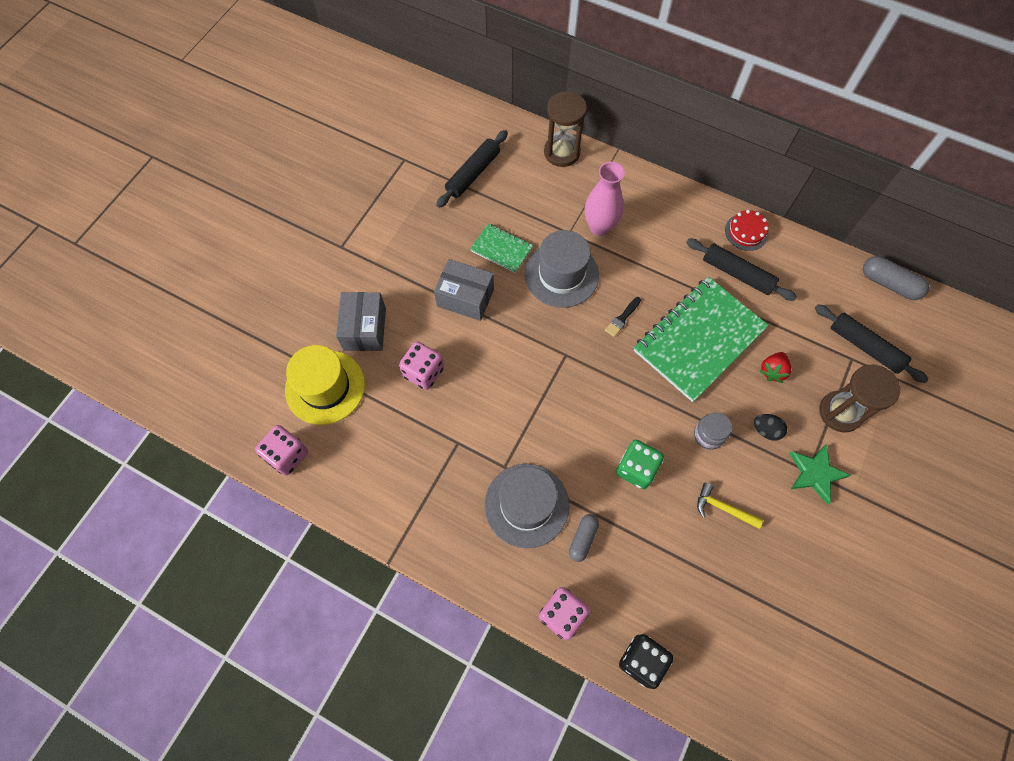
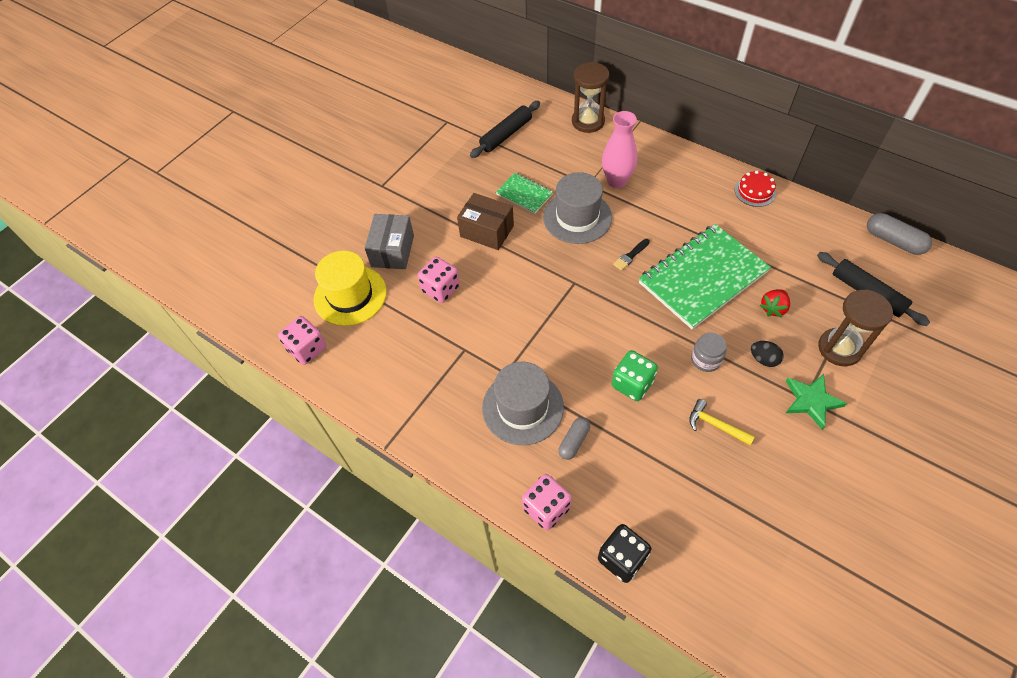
camera: 10 degrees right, 10 degrees down
grey box [434,259,494,321] -> brown box [457,193,514,250]
black rolling pin [686,239,797,301] -> none

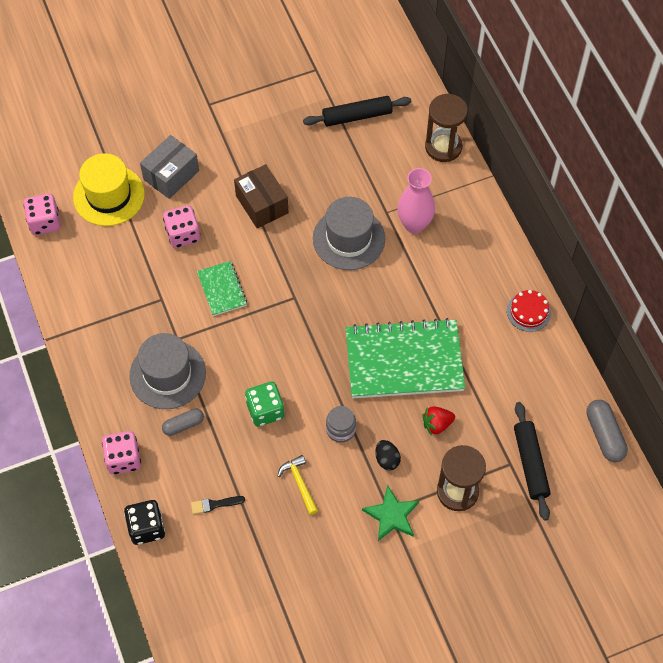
camera: 30 degrees right, 5 degrees up
green notebook [496,173,553,214] -> green notebook moved to [197,261,247,316]
black brush [613,239,650,271] -> black brush moved to [191,496,245,514]

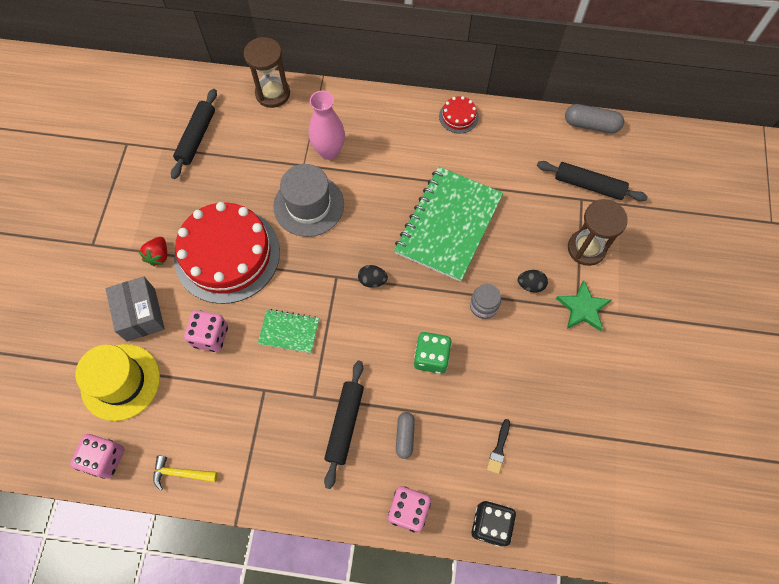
camera: 60 degrees left, 5 degrees up
grey hat [129,333,206,409] -> black rolling pin [324,361,364,489]
brown box [234,164,289,228] -> red cake [174,202,280,304]
yellow hammer [278,455,318,515] -> yellow hammer moved to [153,455,218,491]
red strawberry [423,407,455,435] -> red strawberry moved to [139,237,167,266]
none -> black egg [358,265,388,288]

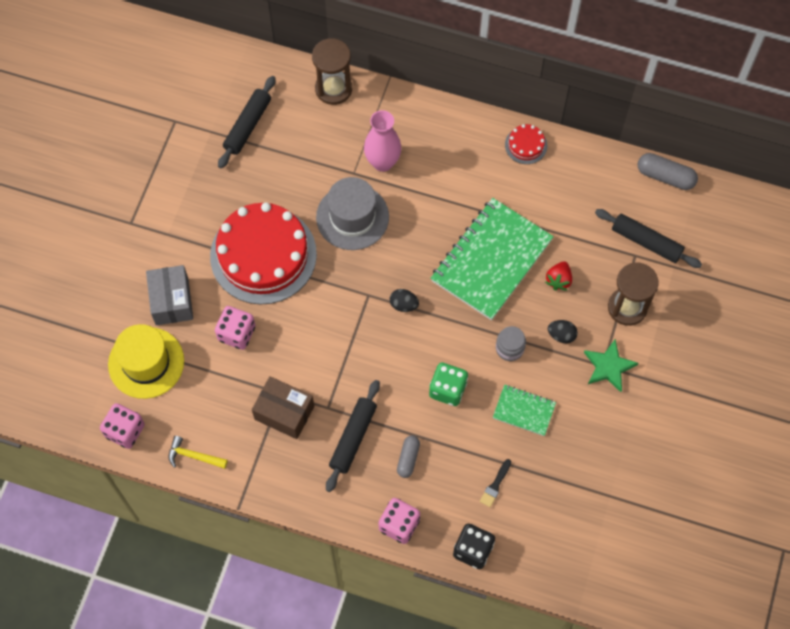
camera: 10 degrees right, 0 degrees up
red strawberry [139,237,167,266] -> red strawberry moved to [545,261,572,291]
green notebook [258,309,319,353] -> green notebook moved to [493,384,556,436]
none -> brown box [252,376,314,439]

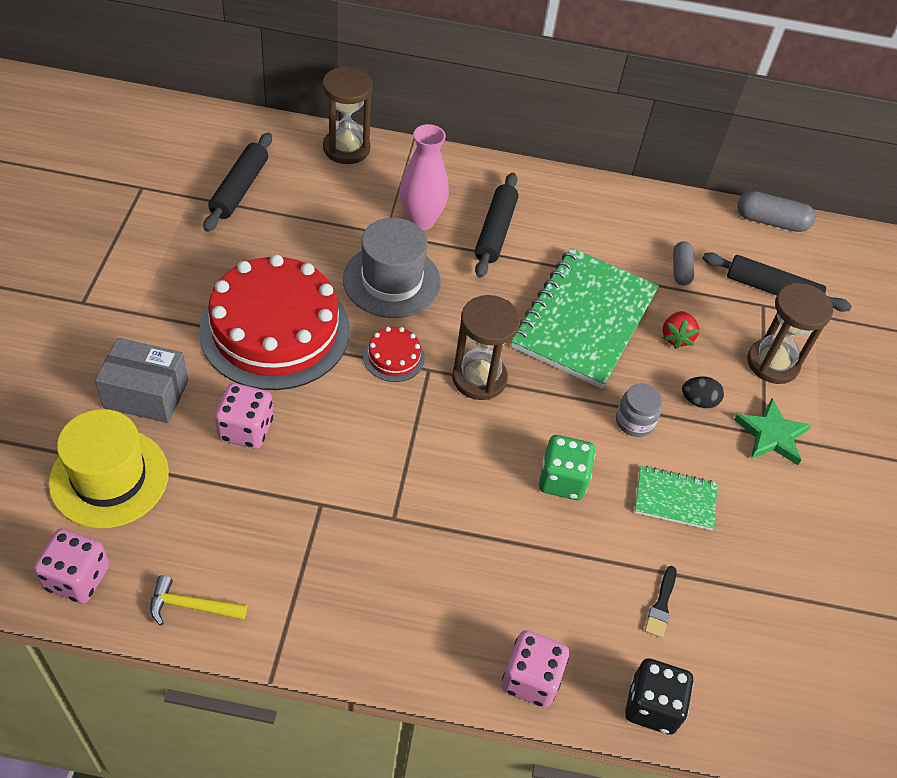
camera: 15 degrees left, 15 degrees down
grey box [146,265,193,325] -> grey box turned 60 degrees counterclockwise [95,338,188,423]
brown box [252,376,314,439] -> none
black rolling pin [326,380,380,492] -> black rolling pin moved to [475,173,518,278]
black egg [390,289,419,312] -> brown hourglass [452,295,520,400]
grey capsule [397,435,420,478] -> grey capsule moved to [673,241,695,286]
red cake [505,124,547,164] -> red cake moved to [363,327,425,382]

